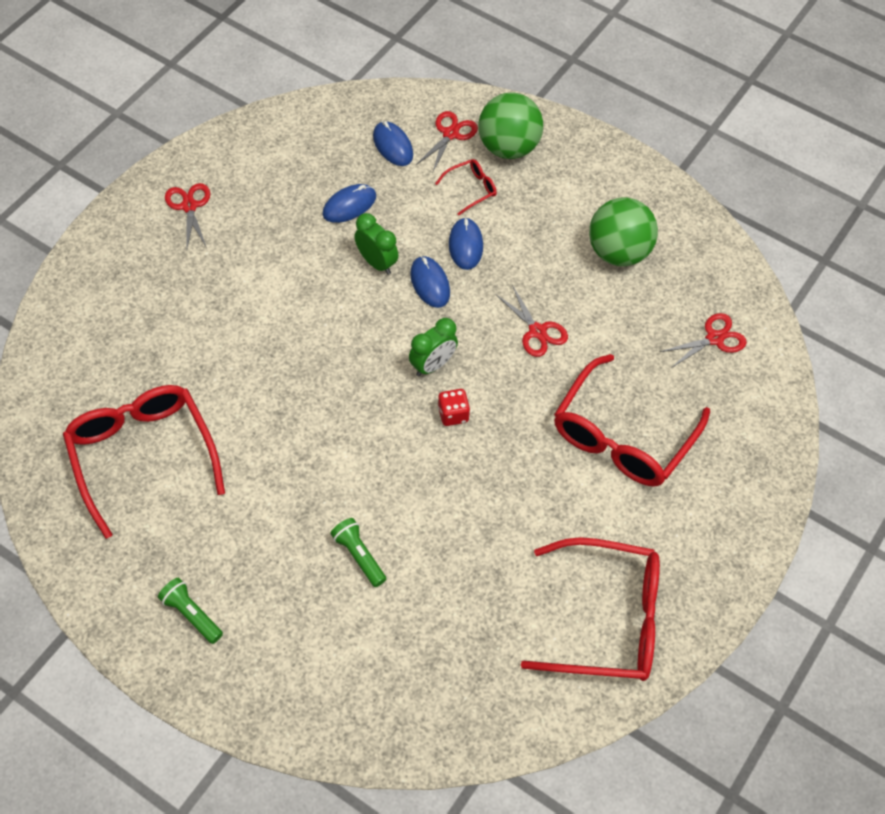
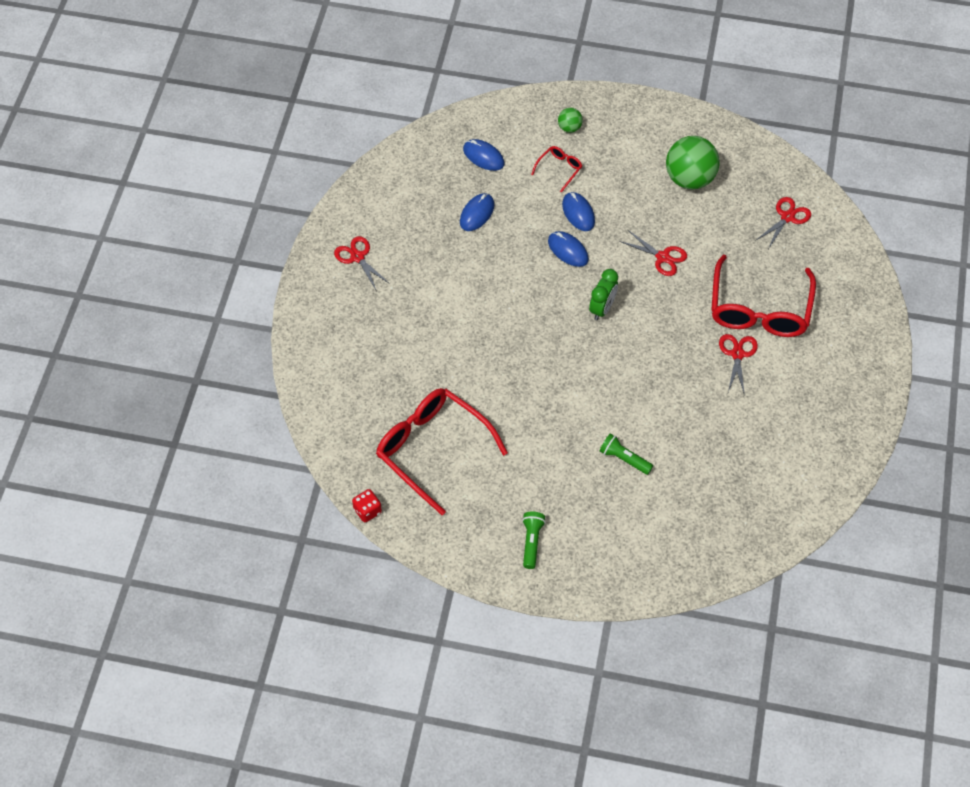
camera: 20 degrees left, 0 degrees up
green flashlight [158,578,223,644] -> green flashlight turned 75 degrees clockwise [522,512,546,569]
green clock [354,213,398,275] -> none
red scissors [416,111,478,174] -> red scissors moved to [719,334,758,396]
red dice [438,389,470,426] -> red dice moved to [352,489,382,522]
green ball [478,93,543,159] -> green ball [558,108,583,133], size x0.48
red glasses [521,537,660,681] -> none

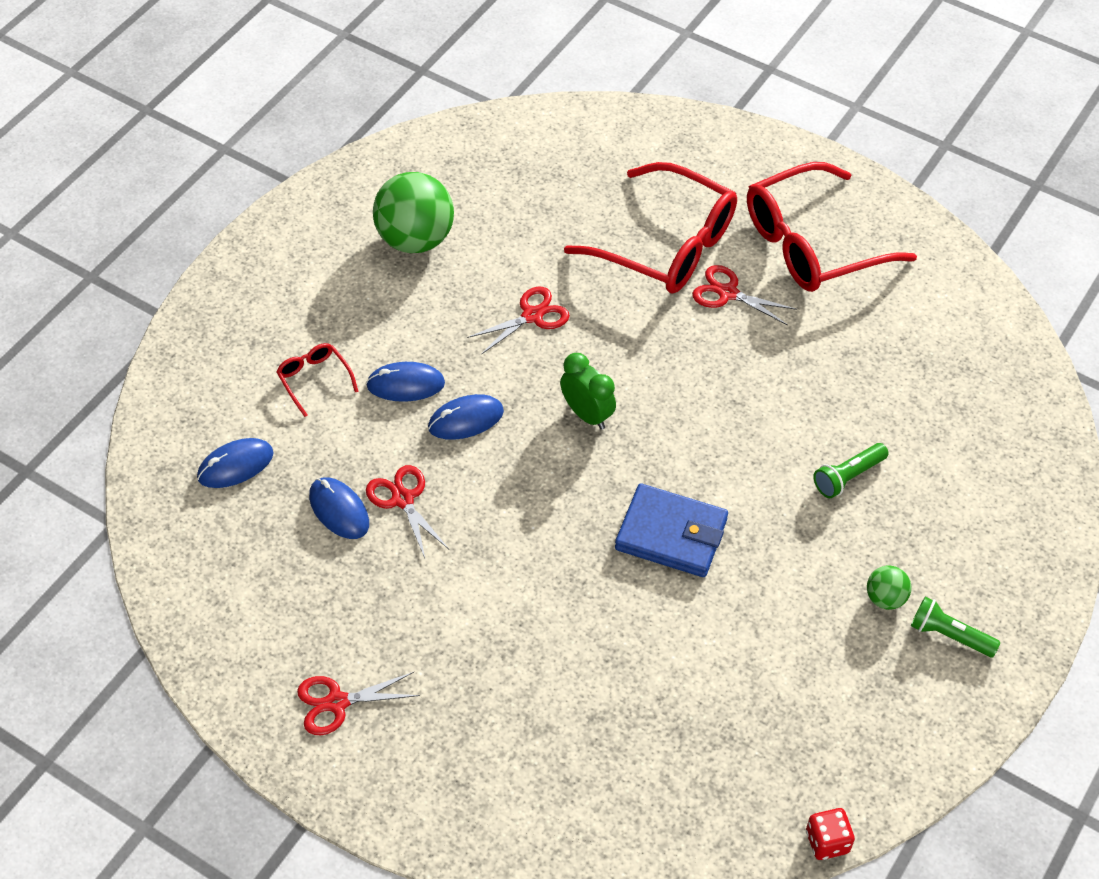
camera: 70 degrees left, 5 degrees down
red glasses [376,388,508,515] -> red glasses moved to [747,162,917,292]
green ball [558,108,583,133] -> green ball moved to [867,566,912,610]
red scissors [755,197,811,248] -> red scissors moved to [366,465,449,558]
none -> blue wallet [615,484,728,577]

